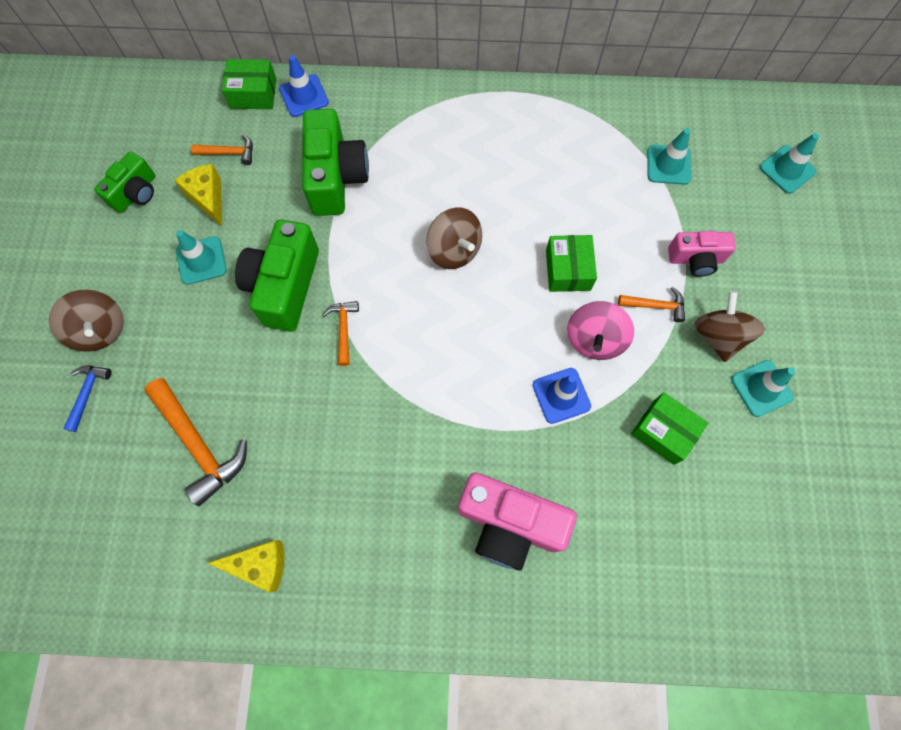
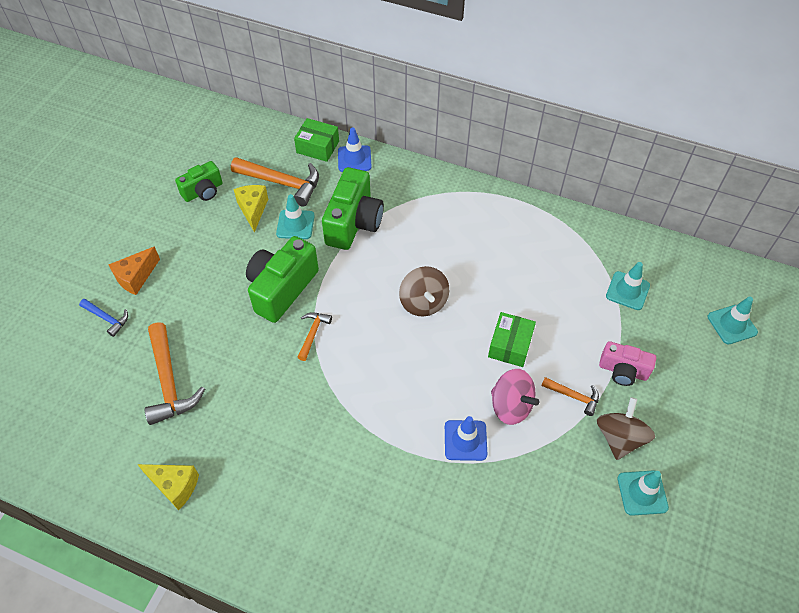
camera: 20 degrees right, 15 degrees down
brown spinning top [49,290,124,352] -> orange cheese [108,247,160,295]
blue hammer [63,365,112,432] -> blue hammer turned 90 degrees clockwise [79,299,128,337]
turquoise traffic cone [176,230,227,285] -> turquoise traffic cone moved to [276,194,314,239]
orange hammer [191,134,253,165] -> orange hammer [231,157,319,207], size x1.88
pink camera [458,472,577,571] -> none
pink spinning top [567,301,634,360] -> pink spinning top turned 90 degrees counterclockwise [491,369,539,425]
green box [631,392,709,465] -> none

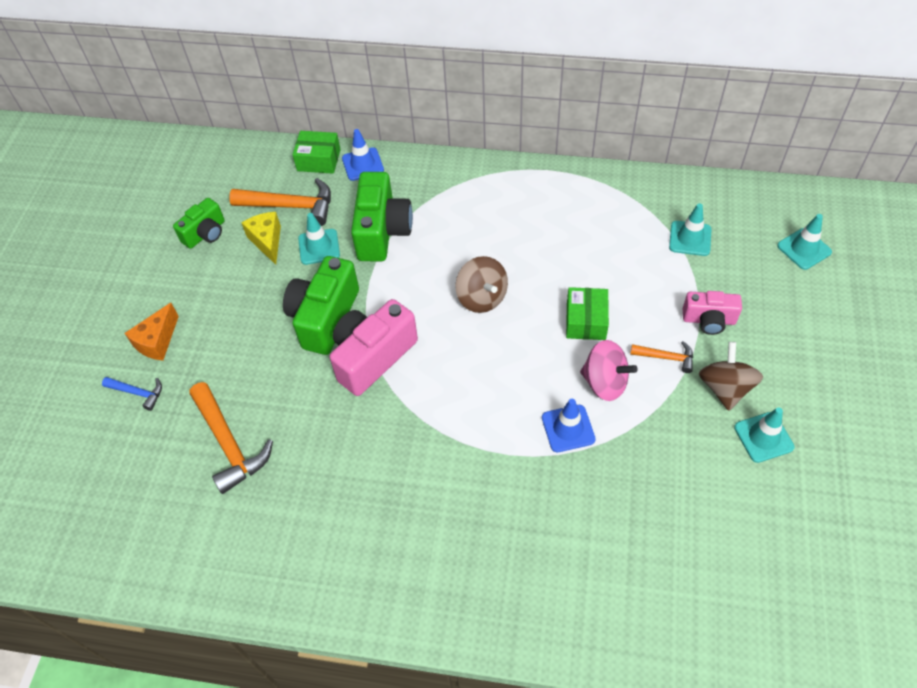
camera: 10 degrees left, 0 degrees up
yellow cheese [137,464,199,510] -> none
orange hammer [297,312,332,361] -> pink camera [330,299,418,396]

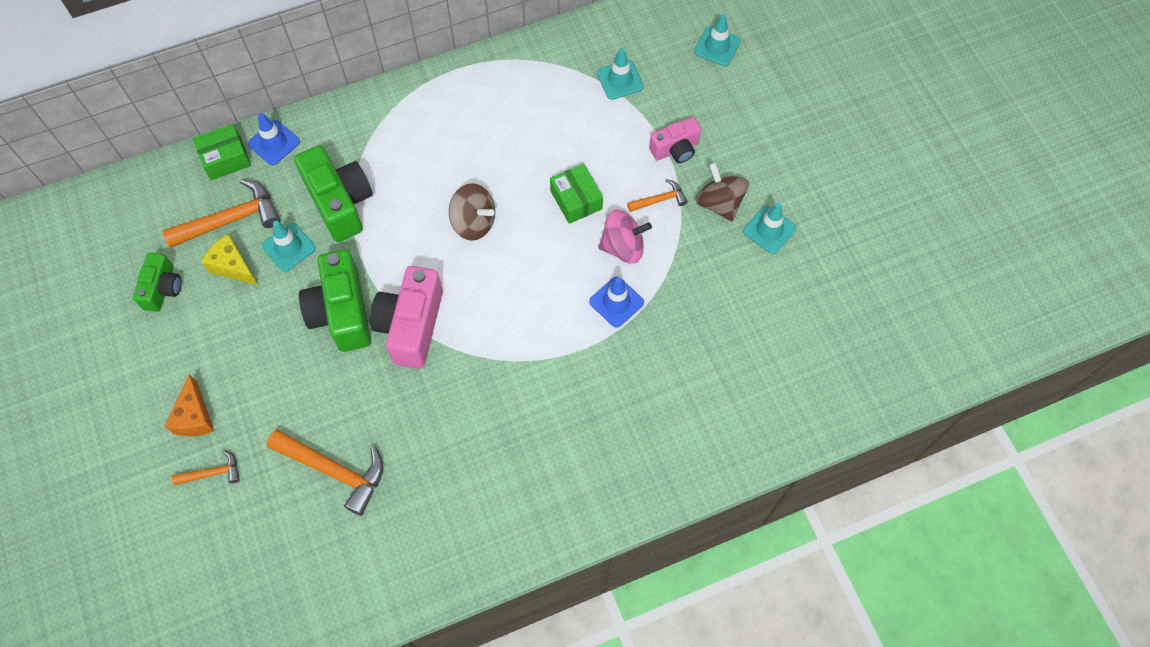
camera: 35 degrees left, 10 degrees up
blue hammer [102,377,162,411] -> orange hammer [172,450,240,485]

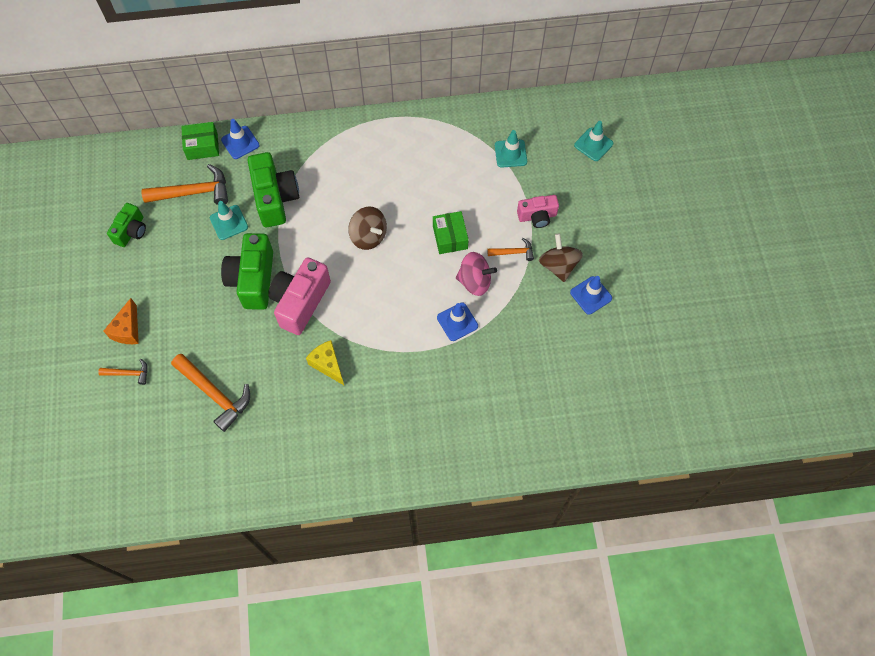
camera: 15 degrees right, 0 degrees up
yellow cheese [201,234,259,286] -> yellow cheese moved to [306,340,344,385]
turquoise traffic cone [743,203,796,254] -> blue traffic cone [570,276,612,315]

